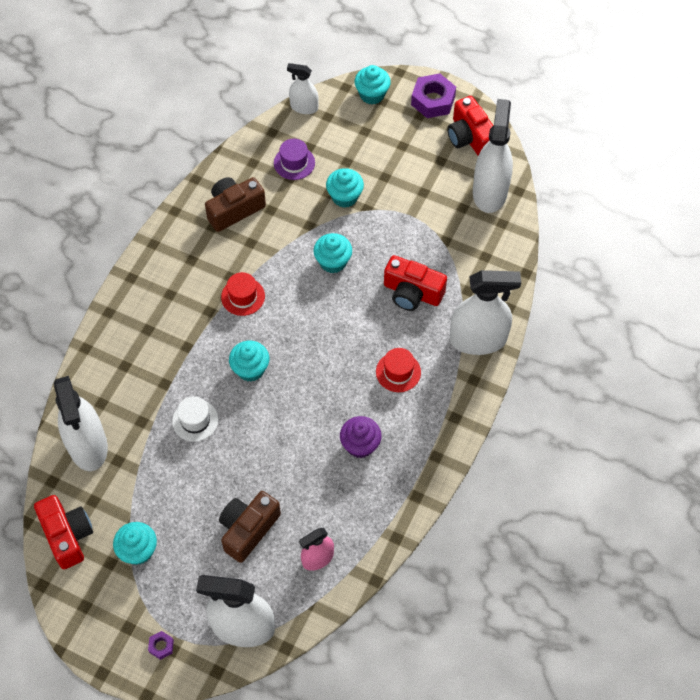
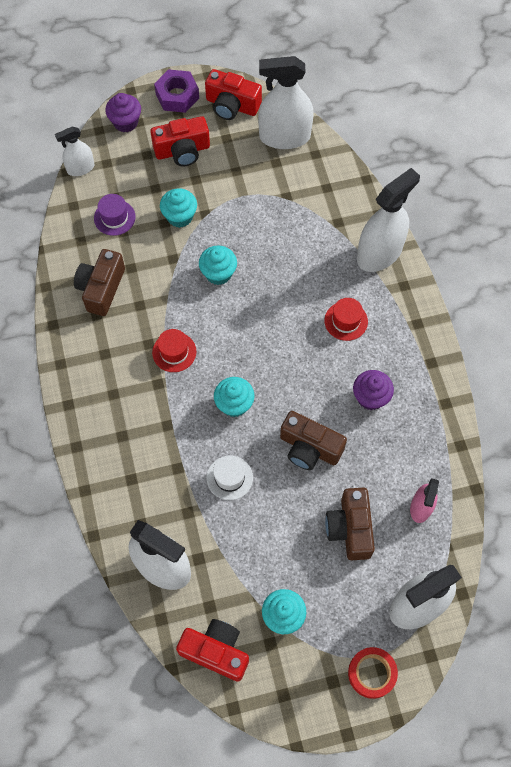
camera: 40 degrees left, 5 degrees up
purple nut [148,631,174,660] -> red tape [348,647,398,699]
turquoise cupcake [355,65,391,105] -> purple cupcake [105,93,141,132]
red camera [384,255,447,311] -> red camera moved to [150,116,210,166]
white spray bottle [473,99,513,213] -> white spray bottle turned 60 degrees counterclockwise [258,56,314,149]
none -> brown camera [280,411,347,470]

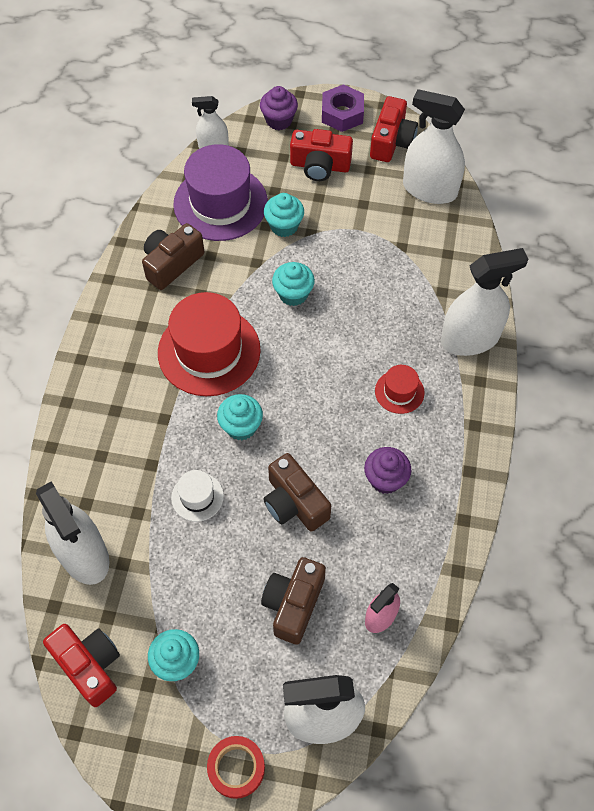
camera: 25 degrees right, 5 degrees down
purple hat [94,194,135,236] -> purple hat [173,144,268,241], size x2.12
red hat [152,329,196,372] -> red hat [158,292,261,396], size x2.12
red camera [205,69,262,120] -> red camera turned 120 degrees counterclockwise [370,96,418,162]

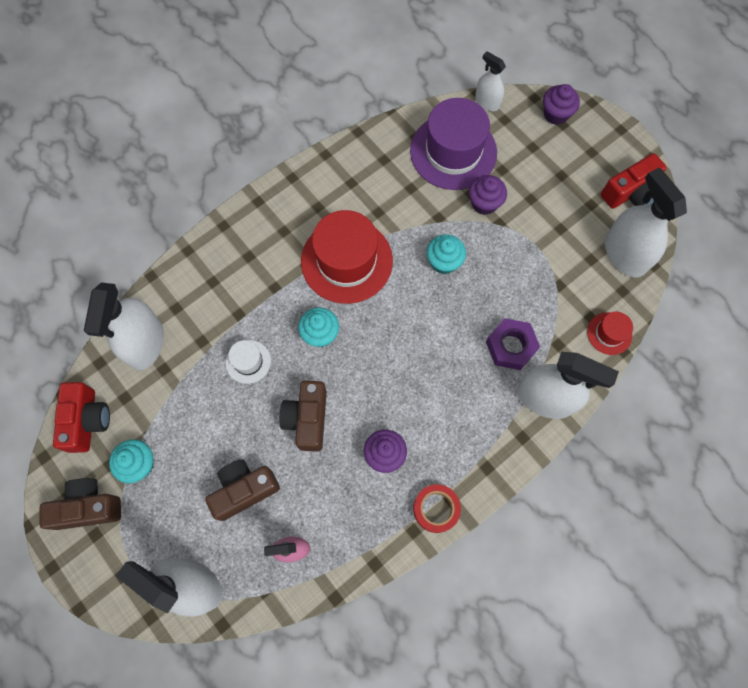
camera: 40 degrees right, 10 degrees up
brown camera [142,223,205,290] -> brown camera moved to [39,478,121,530]
red tape [207,736,265,799] -> red tape moved to [413,484,461,533]
turquoise cupcake [264,193,304,237] -> purple cupcake [469,175,507,215]
red camera [290,129,353,181] -> none
purple nut [322,84,364,132] -> purple nut moved to [486,318,540,370]
red hat [375,365,424,414] -> red hat moved to [587,312,633,355]

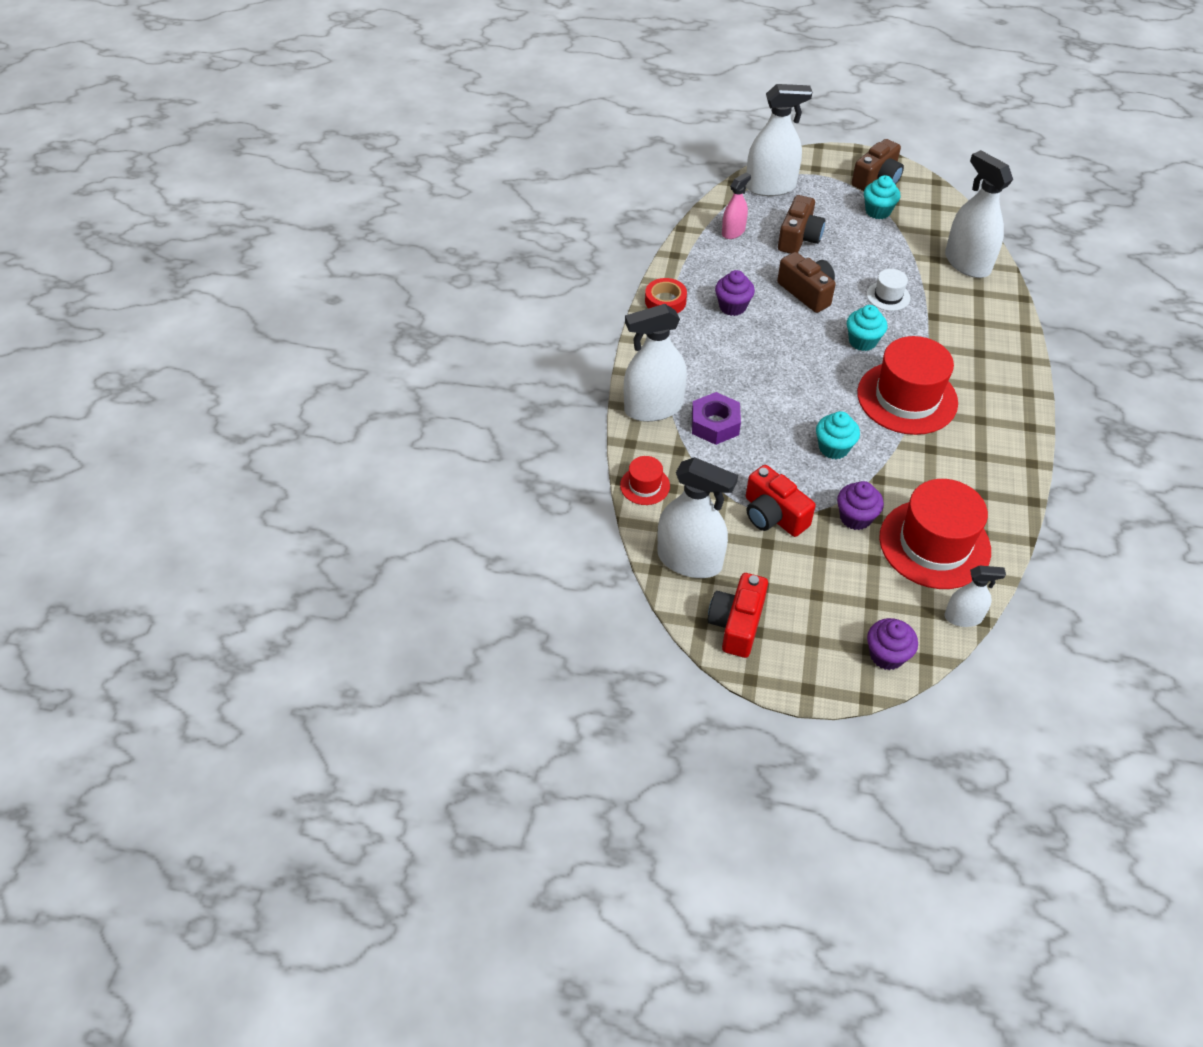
camera: 140 degrees right, 20 degrees down
red camera [53,382,110,453] -> red camera moved to [746,465,816,537]
purple hat [410,98,497,190] -> red hat [879,479,991,589]

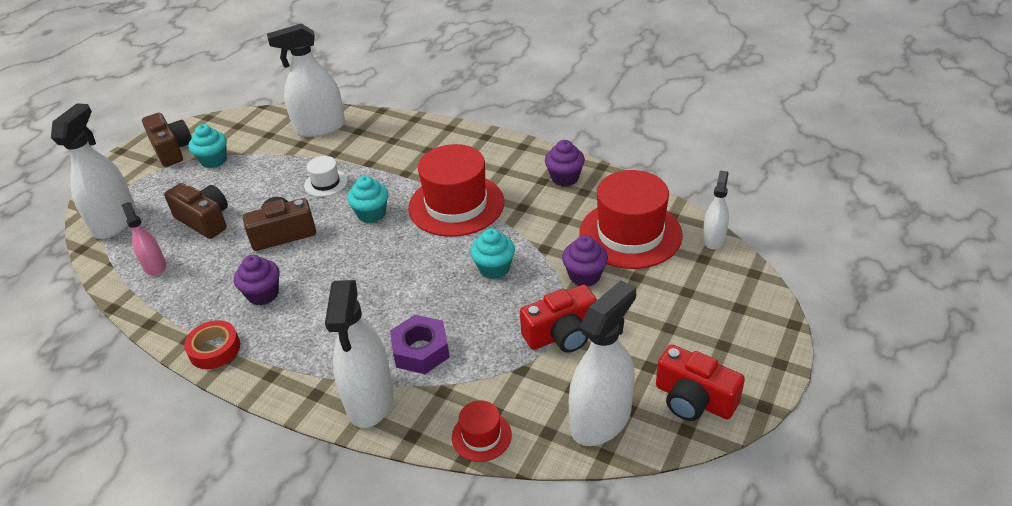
camera: 70 degrees left, 10 degrees down
purple cupcake [867,618,918,670] -> purple cupcake moved to [545,140,585,186]

